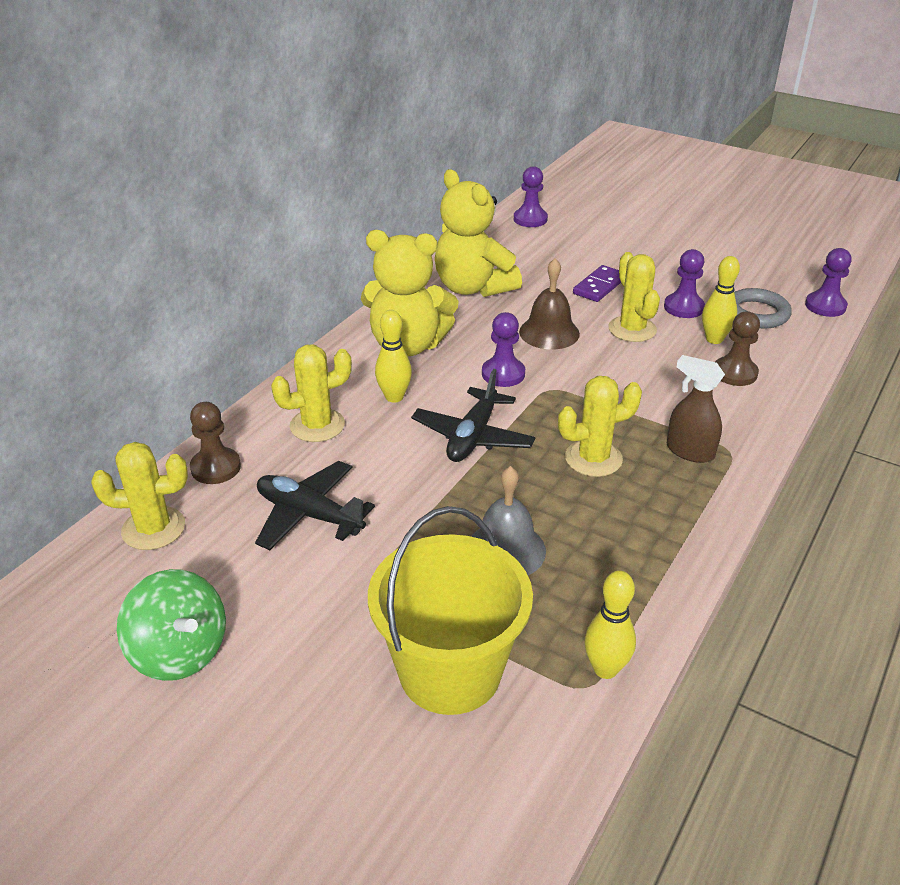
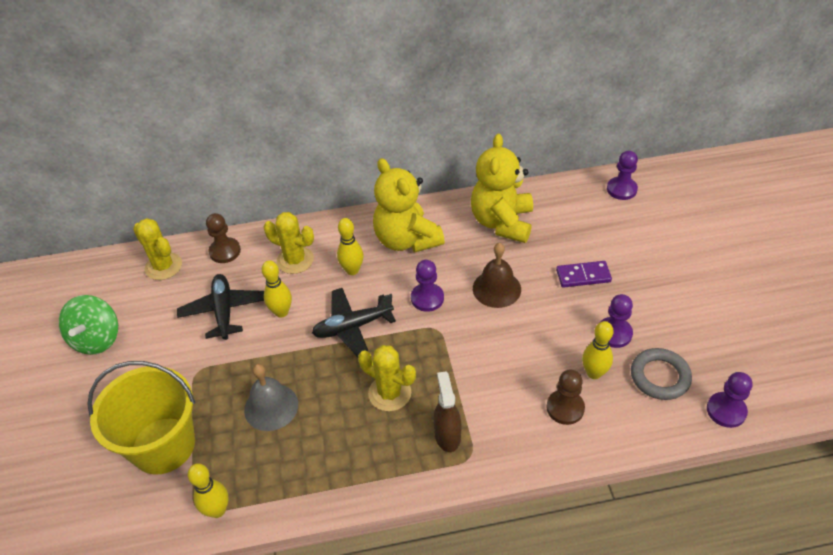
camera: 50 degrees right, 10 degrees up
yellow cactus [608,252,660,342] -> none
none -> yellow bowling pin [262,260,292,318]

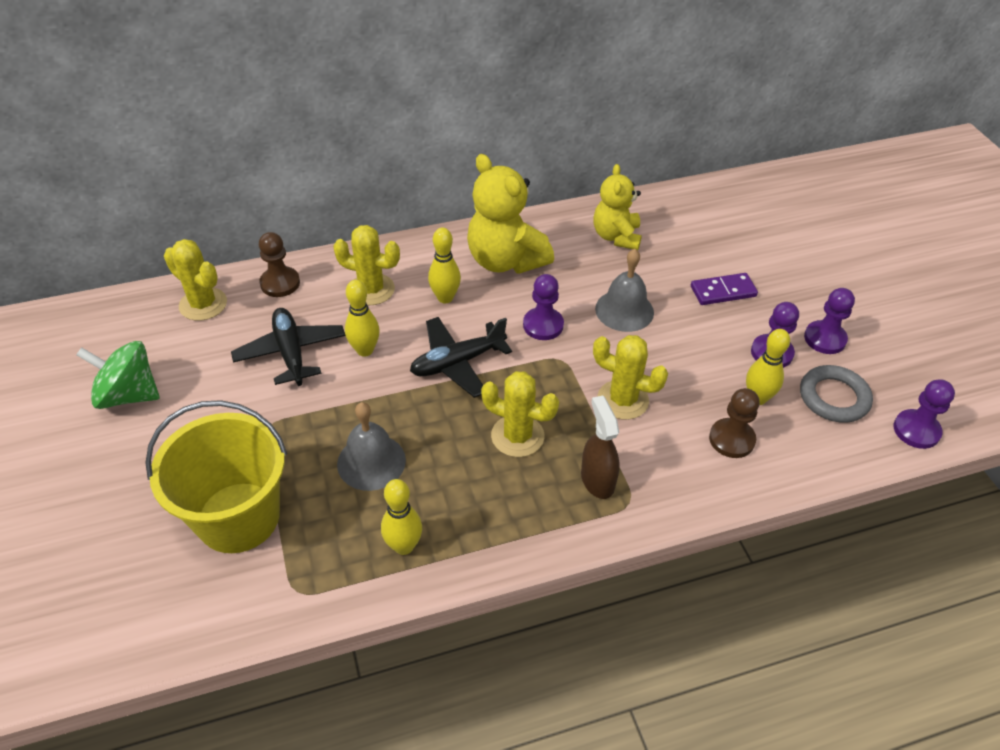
camera: 10 degrees left, 0 degrees up
green spinning top [59,295,118,355] -> green spinning top turned 105 degrees clockwise [76,341,160,409]
yellow bowling pin [188,463,229,518] -> yellow bowling pin moved to [381,479,422,555]
yellow teddy bear [471,134,533,243] -> yellow teddy bear [593,164,642,250], size x0.66
brown bell [473,243,521,308] -> grey bell [595,249,654,332]
purple pawn [607,151,638,200] -> purple pawn moved to [804,288,855,354]
none -> yellow cactus [593,335,668,420]

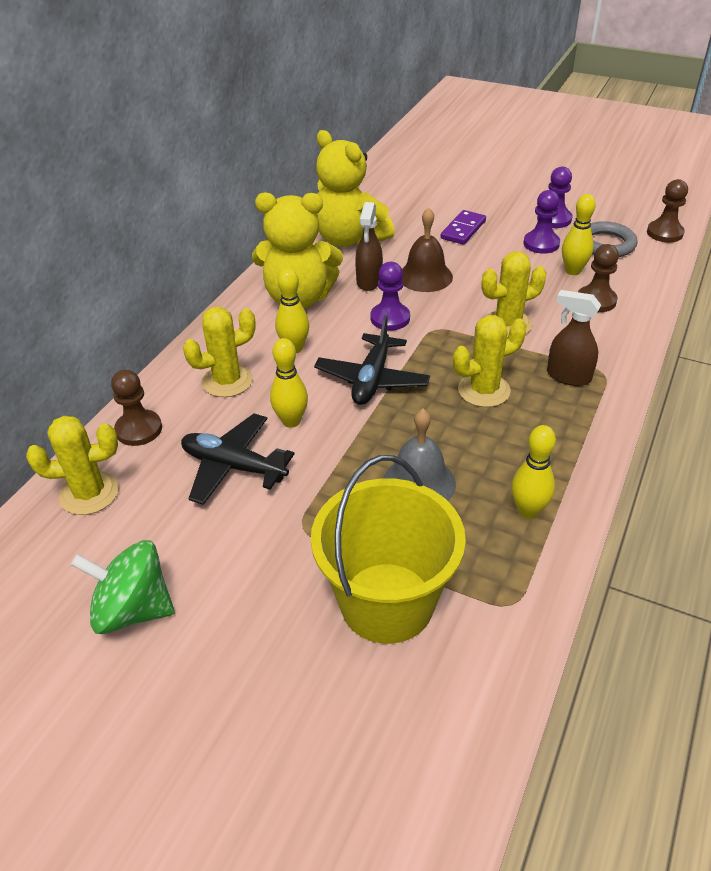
camera: 45 degrees left, 5 degrees down
green spinning top [76,341,160,409] -> green spinning top turned 45 degrees clockwise [71,540,175,634]
yellow teddy bear [593,164,642,250] -> yellow teddy bear [316,130,395,247], size x1.52
grey bell [595,249,654,332] -> brown bell [402,207,453,292]
purple pawn [894,379,955,449] -> brown pawn [647,179,688,243]
none -> brown spray bottle [355,202,383,291]

